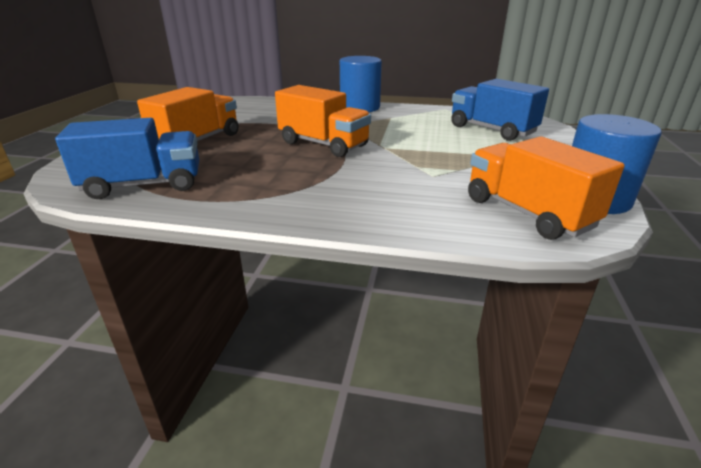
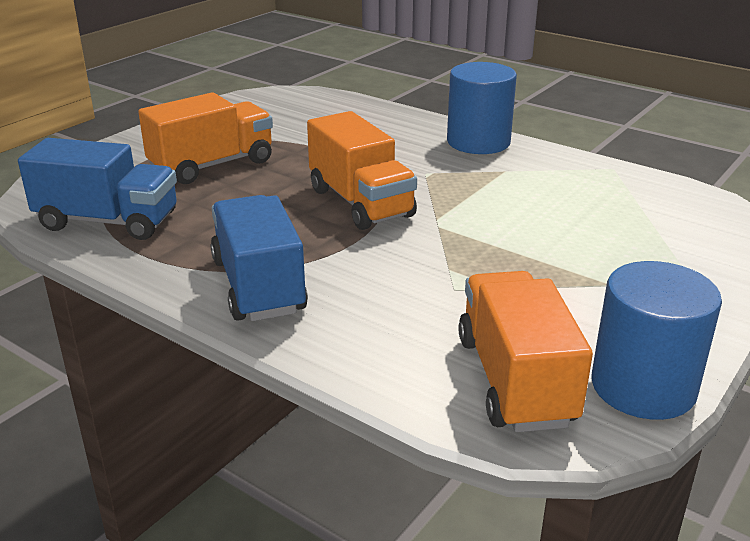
camera: 25 degrees right, 0 degrees up
blue truck [451,79,549,141] -> blue truck moved to [210,195,308,321]

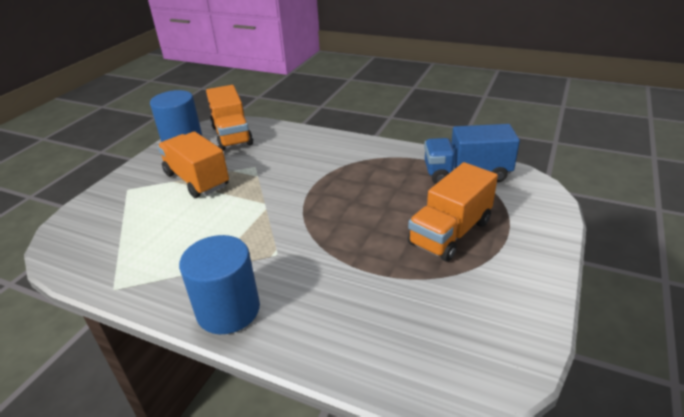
camera: 170 degrees right, 5 degrees up
blue truck [210,195,308,321] -> none
orange truck [307,111,417,230] -> orange truck moved to [157,131,229,198]

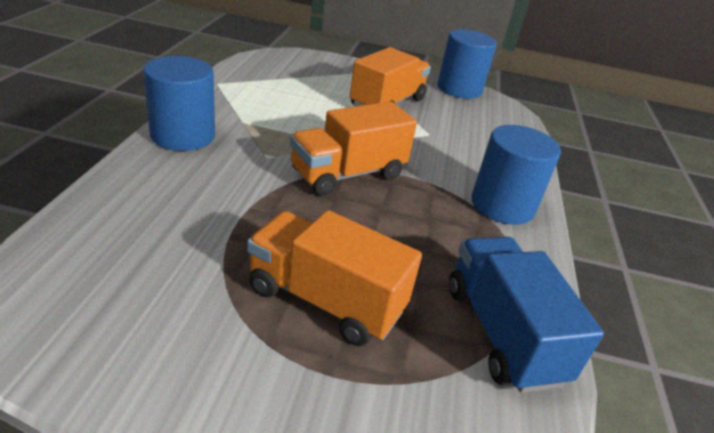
camera: 70 degrees right, 0 degrees up
orange truck [206,85,253,151] -> orange truck moved to [290,101,417,196]
none -> blue cylinder [471,125,561,225]

